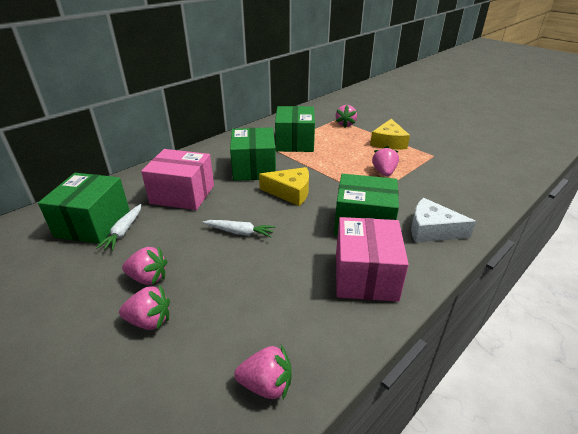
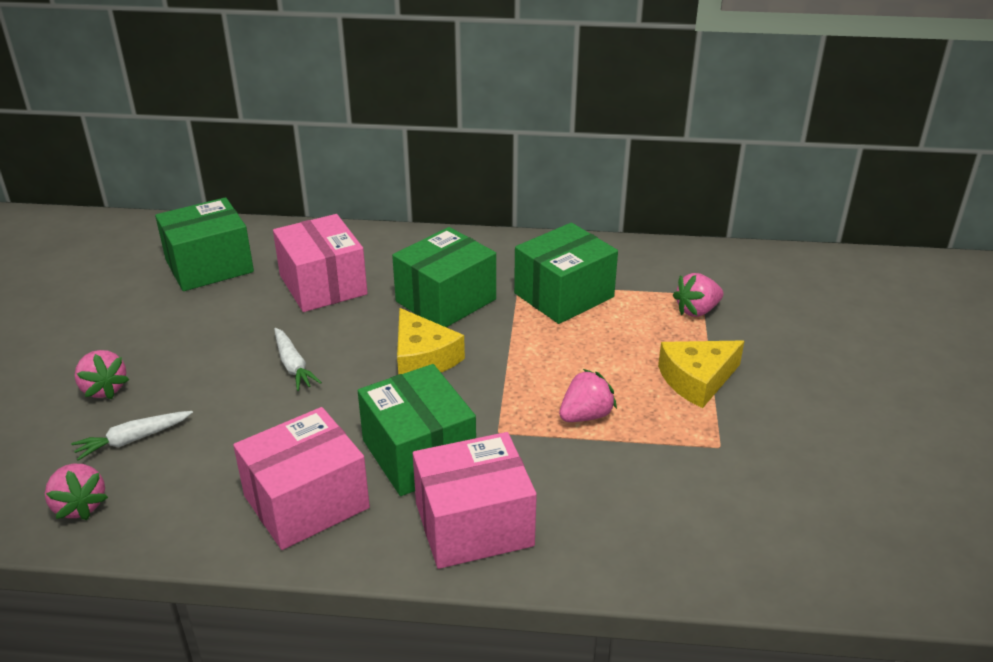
camera: 50 degrees right, 0 degrees up
white carrot [96,204,141,251] -> white carrot moved to [71,411,193,461]
pink strawberry [122,247,167,285] -> none
white cheese [411,198,476,243] -> pink box [413,432,537,569]

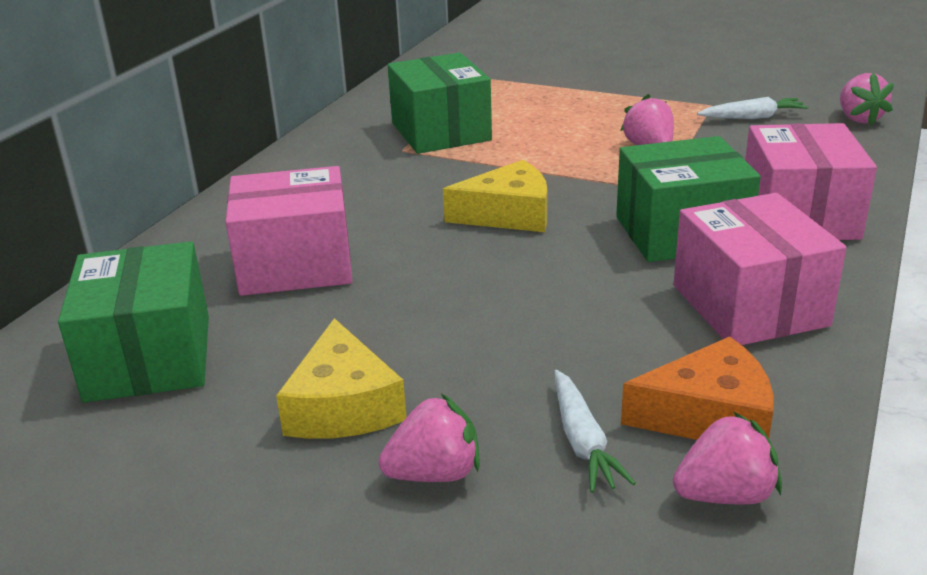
camera: 70 degrees left, 5 degrees down
white carrot [274,328,322,391] -> white carrot moved to [697,97,809,119]
green box [392,227,496,327] -> none
yellow cheese [658,340,744,408] -> yellow cheese moved to [276,318,407,439]
pink strawberry [673,273,723,317] -> pink strawberry moved to [840,73,894,126]
none -> orange cheese [621,336,774,440]

